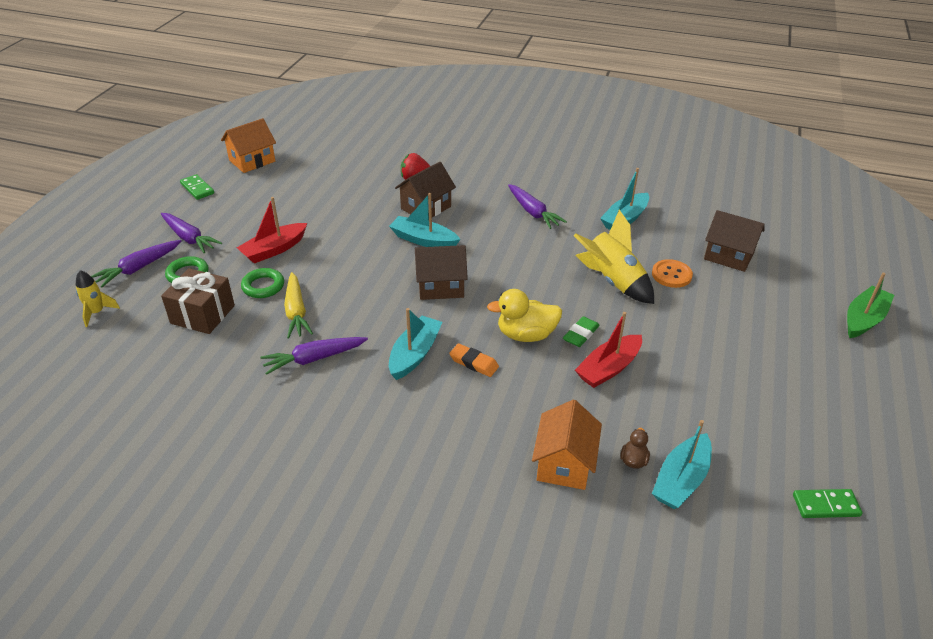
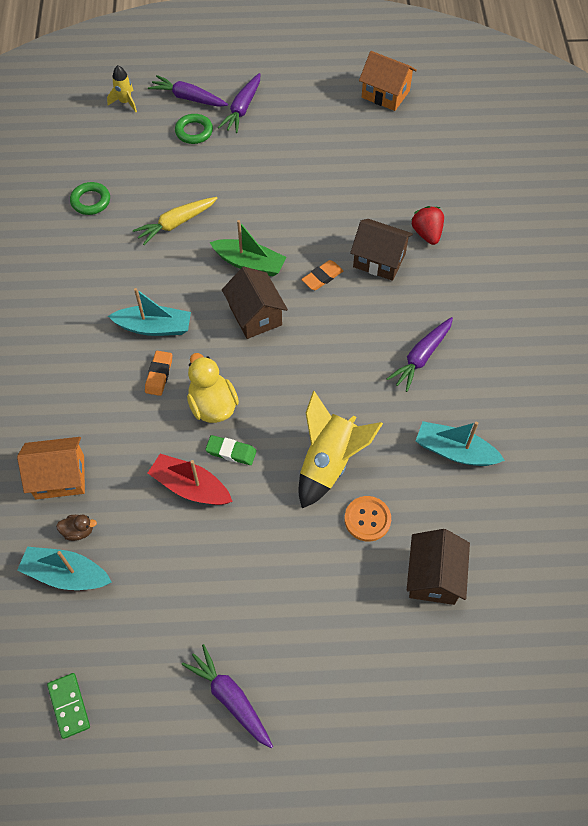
camera: 70 degrees right, 20 degrees up
brown gift [161,268,235,334] -> none
green domino [180,174,214,200] -> none
red boat [237,197,307,263] -> none
green ring [241,268,284,298] -> green ring moved to [70,182,110,215]
purple carrot [260,337,368,375] -> purple carrot moved to [182,644,273,749]
turquoise boat [389,193,461,247] -> orange eraser [301,260,343,290]
green boat [847,273,894,338] -> green boat moved to [210,220,286,276]

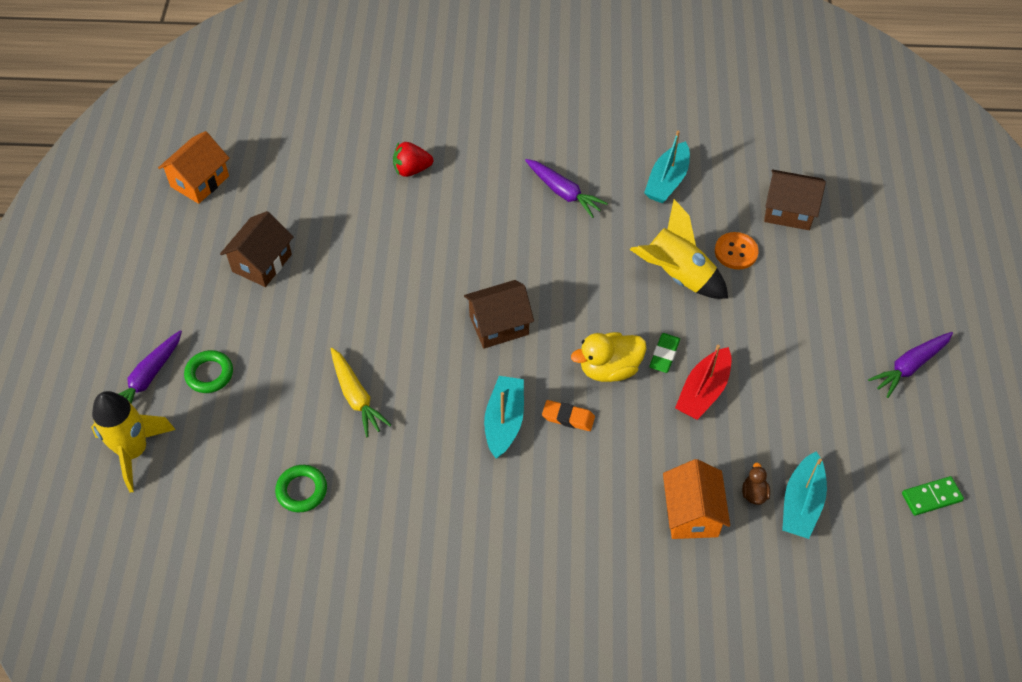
camera: 85 degrees left, 5 degrees down
yellow rocket [107,65,137,112] -> yellow rocket [91,391,175,492], size x1.84
green boat [210,220,286,276] -> none
purple carrot [218,73,260,133] -> none
orange eraser [301,260,343,290] -> none
brown house [350,219,413,281] -> brown house moved to [220,211,294,287]

